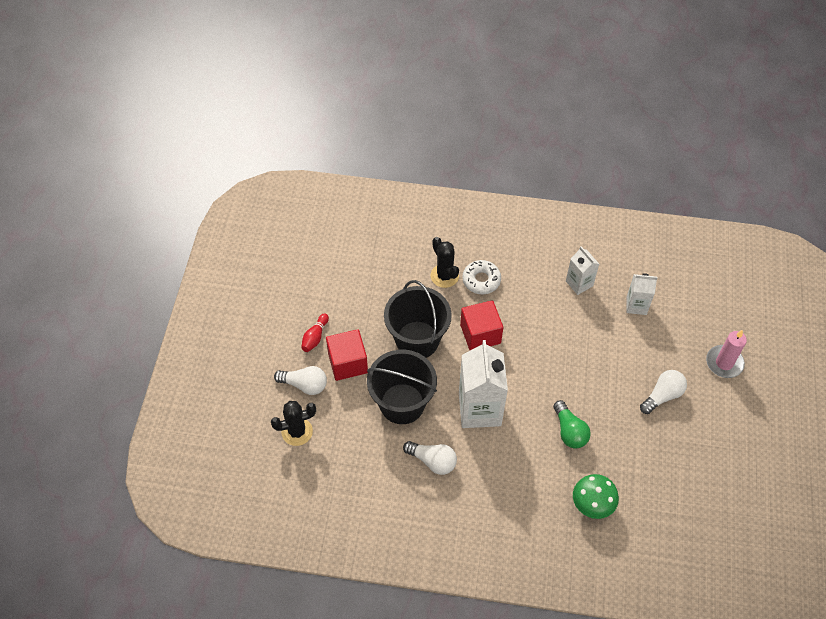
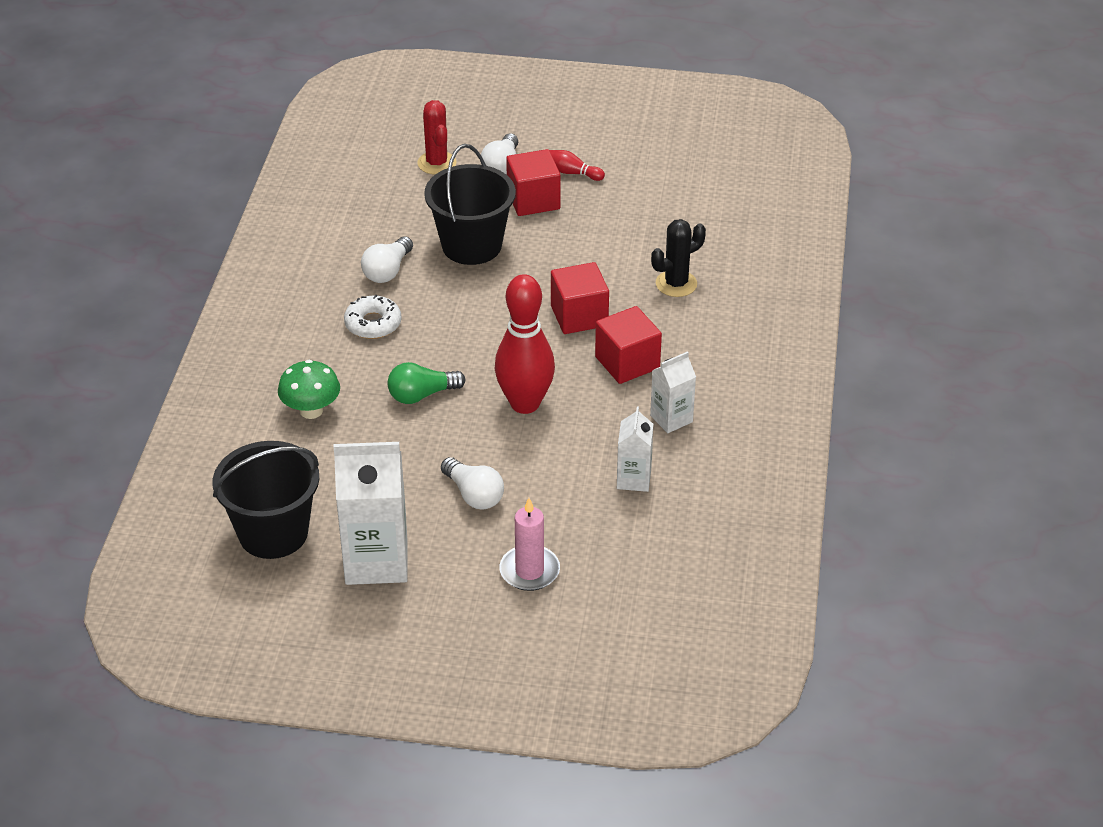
camera: 90 degrees right, 15 degrees down
black cactus [271,401,316,446] -> red cactus [417,100,457,174]
black bucket [384,280,452,358] -> black bucket moved to [213,441,319,559]
white carton [459,340,508,428] -> white carton moved to [334,442,408,585]
white donut [462,260,501,294] -> white donut moved to [344,295,402,339]
none -> red bowling pin [495,274,555,414]
none -> red cube [595,306,662,384]

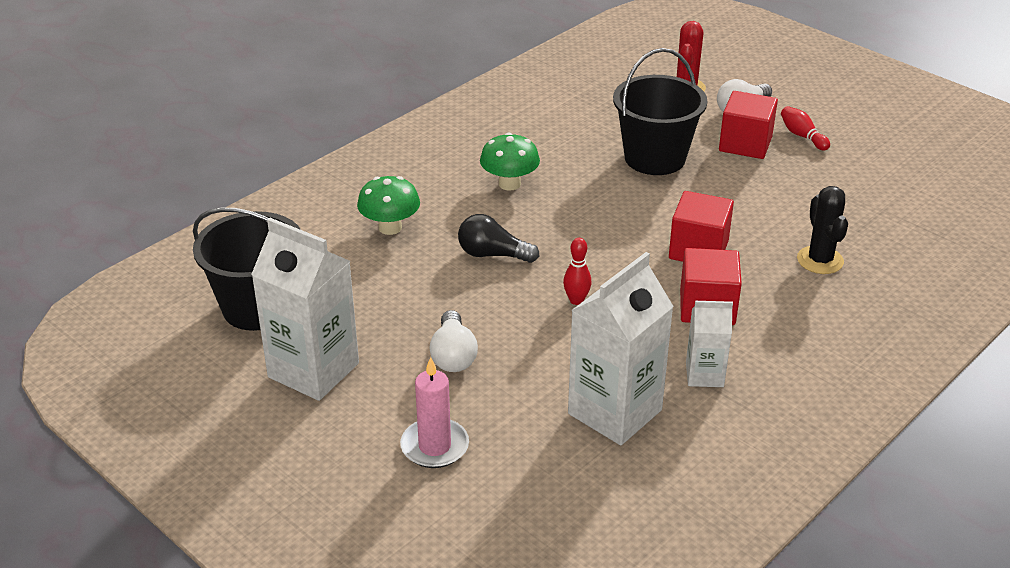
camera: 35 degrees right, 5 degrees down
white donut [344,295,402,339] -> green mushroom [480,133,540,191]
white light bulb [361,236,413,283] -> none
green light bulb [387,362,466,404] -> black light bulb [458,214,539,263]
red bowling pin [495,274,555,414] -> red bowling pin [563,238,592,305], size x0.43
white carton [617,407,653,492] -> white carton [568,252,674,445], size x1.85
black cactus [651,219,706,297] -> black cactus turned 75 degrees clockwise [797,186,848,274]

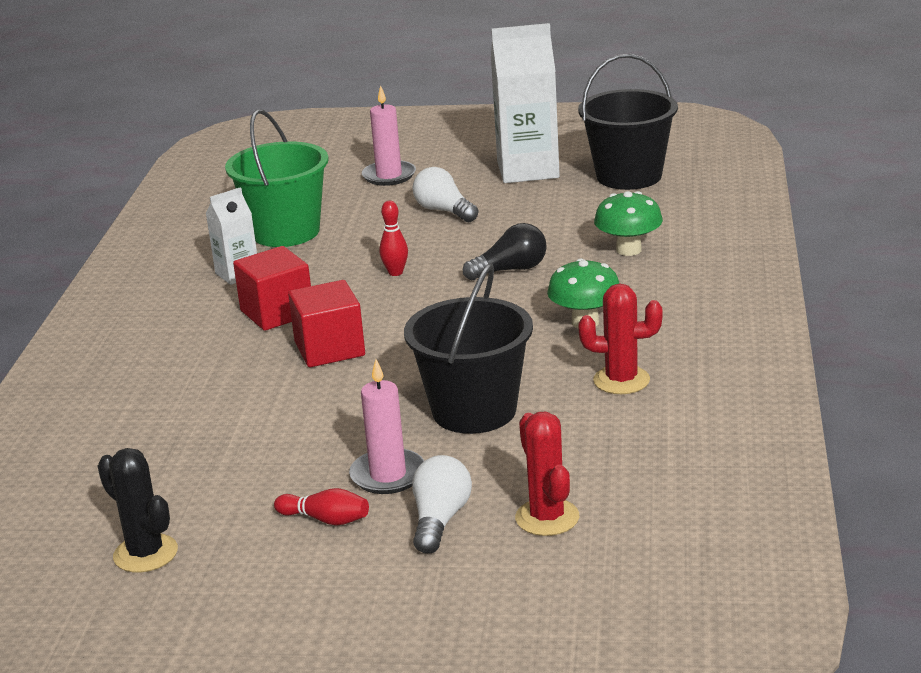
camera: 145 degrees right, 10 degrees down
white carton [568,252,674,445] -> green bucket [225,109,329,247]
red cube [719,91,778,159] -> pink candle [349,359,425,494]
black cactus [797,186,848,274] -> black cactus moved to [98,448,178,573]
none -> red cactus [578,283,662,394]

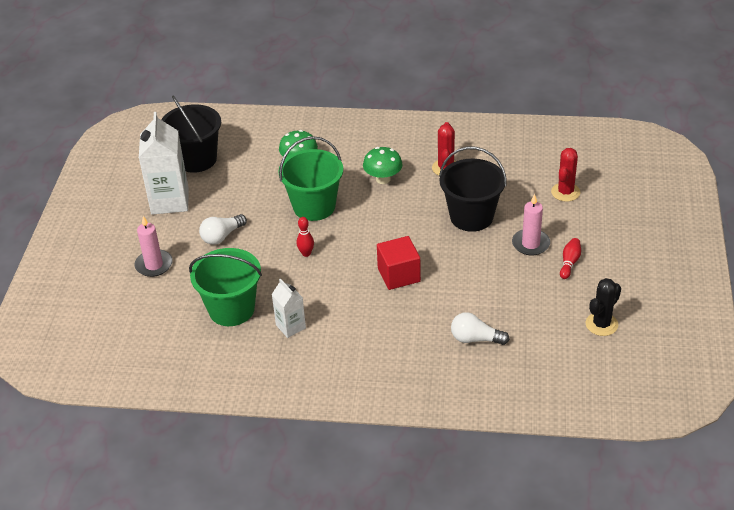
camera: 90 degrees left, 15 degrees up
red cube [233,246,311,331] -> none
white light bulb [412,455,472,554] -> white light bulb moved to [451,312,510,345]
black light bulb [463,223,547,280] -> green bucket [278,136,343,221]
red cactus [515,412,579,536] -> red cactus turned 45 degrees counterclockwise [551,148,581,202]

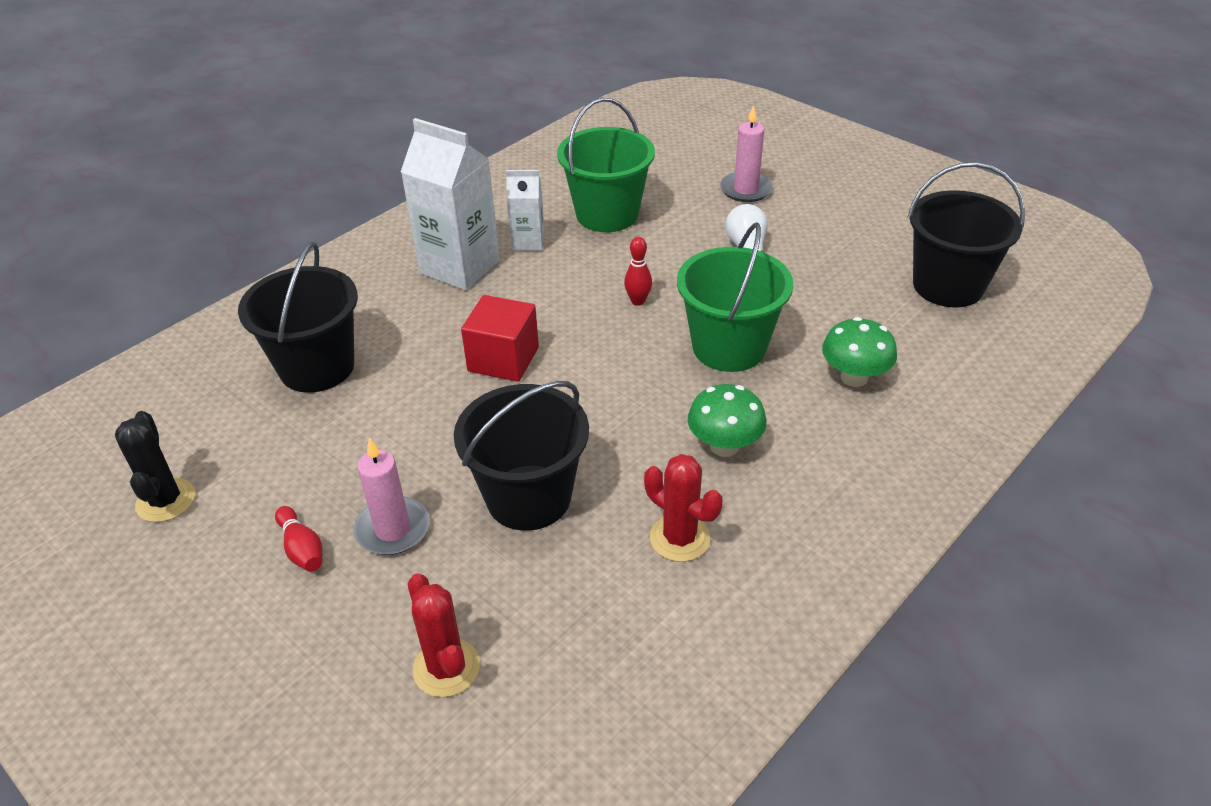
camera: 125 degrees right, 0 degrees up
white carton [139,112,189,215] -> white carton moved to [401,118,500,290]
white light bulb [451,312,510,345] -> black bucket [238,242,358,393]

